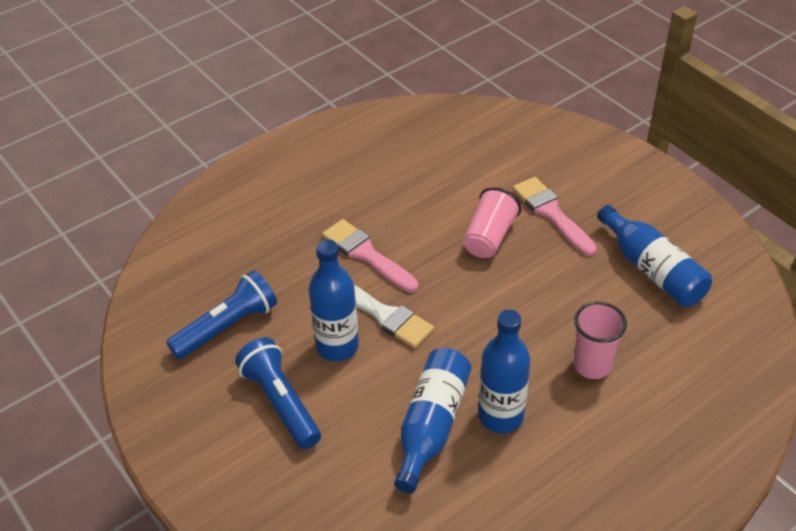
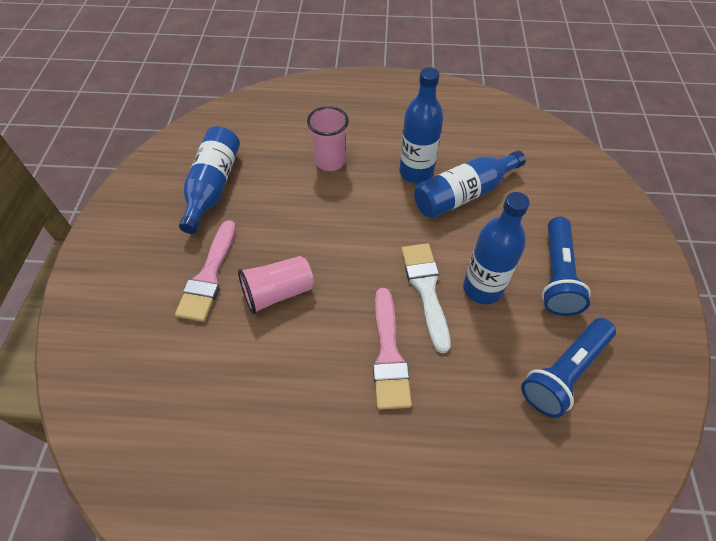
camera: 140 degrees left, 10 degrees up
blue flashlight [166,270,277,359] -> blue flashlight turned 45 degrees counterclockwise [521,318,616,418]

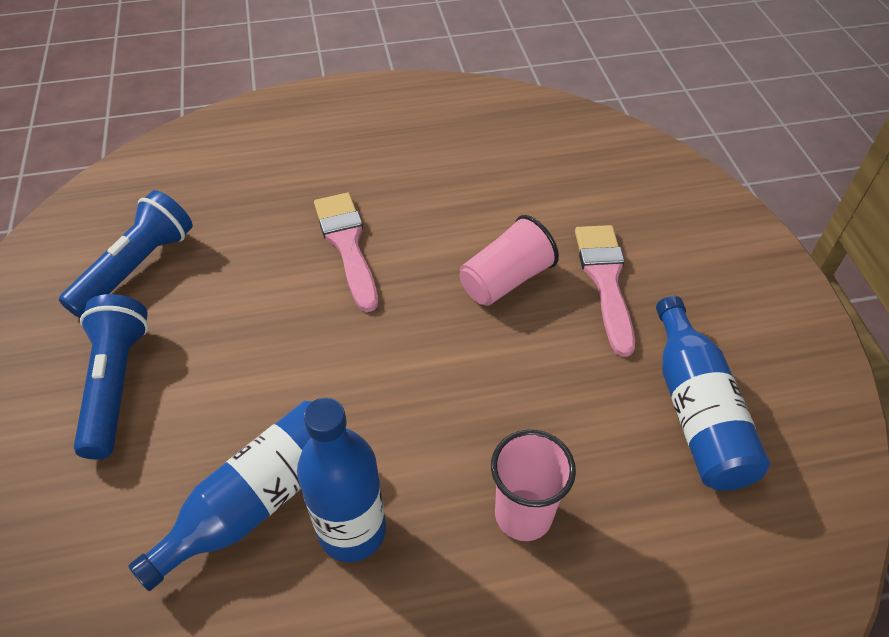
camera: 165 degrees right, 5 degrees down
white brush [401,243,451,354] -> none
blue bottle [463,192,530,304] -> none

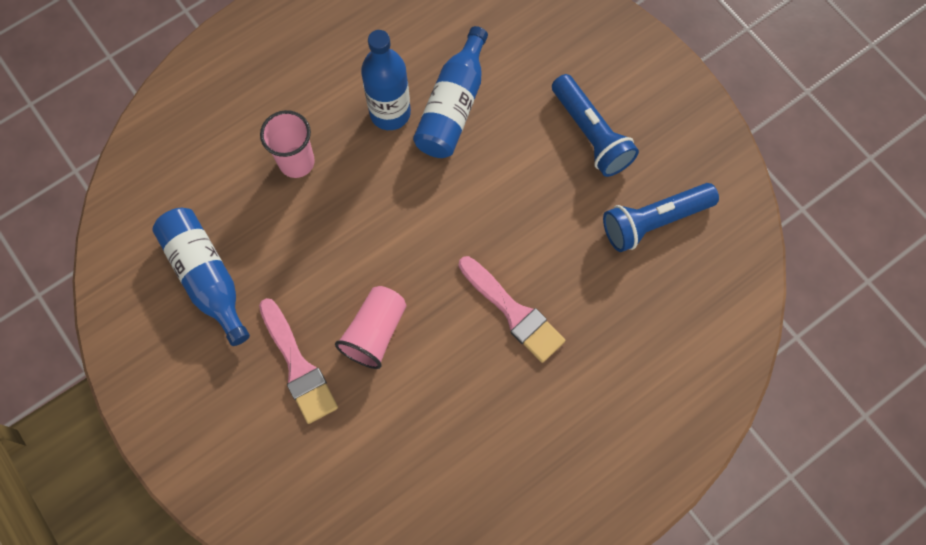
camera: 155 degrees right, 20 degrees up
blue flashlight [59,190,193,318] -> blue flashlight turned 60 degrees clockwise [603,183,719,252]

